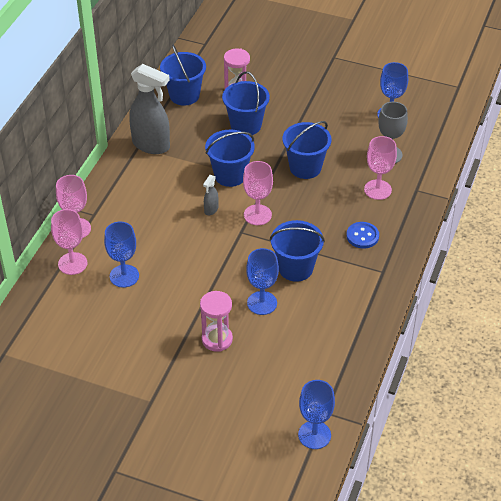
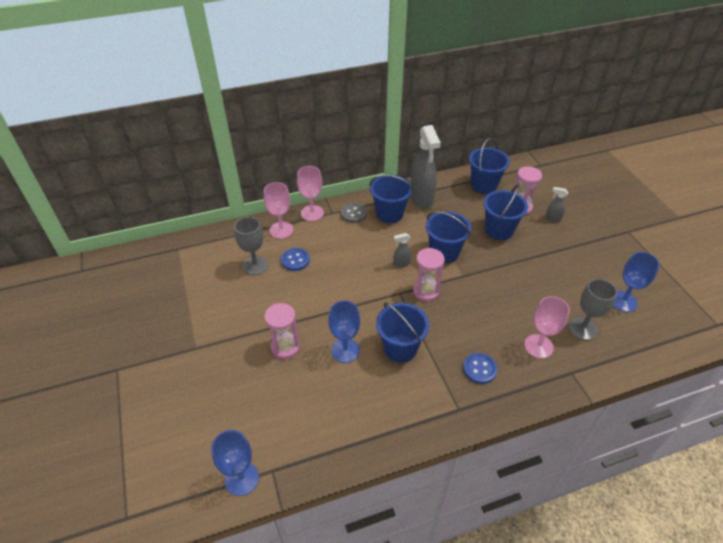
camera: 50 degrees right, 0 degrees up
blue goblet [104,222,139,288] -> blue button [281,248,310,271]
pink goblet [243,161,273,225] -> pink hourglass [413,248,445,301]
blue bucket [283,121,331,179] -> blue bucket moved to [370,175,413,223]
none -> grey goblet [234,217,268,275]
none -> grey button [341,203,367,223]
none -> grey spray bottle [545,187,568,222]

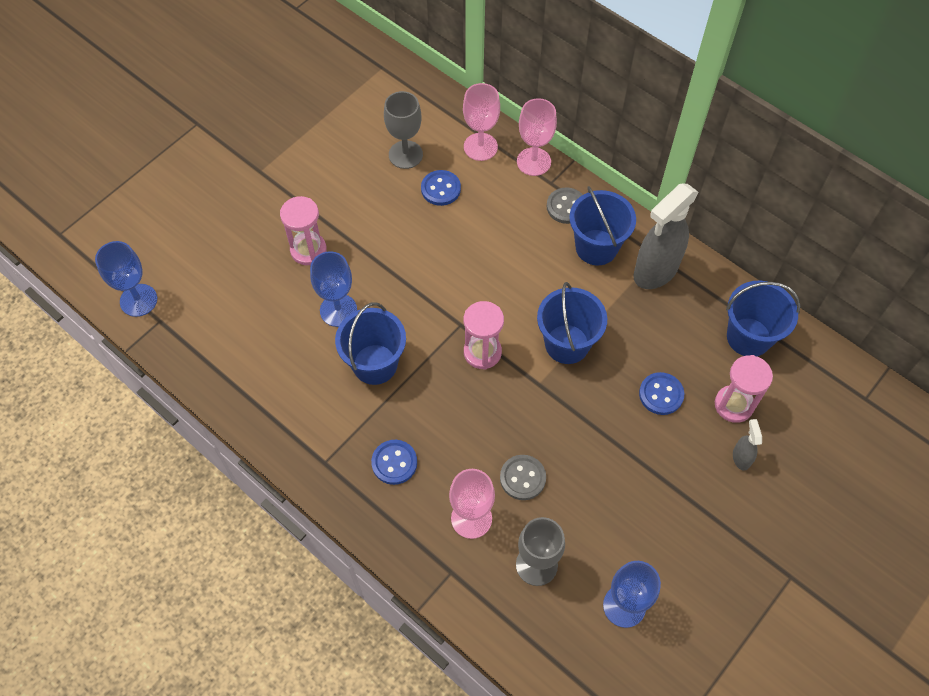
camera: 60 degrees right, 15 degrees up
grey spray bottle [393,233,411,268] -> none
blue bucket [484,184,528,240] -> blue button [639,372,684,415]
none -> grey button [500,455,546,500]

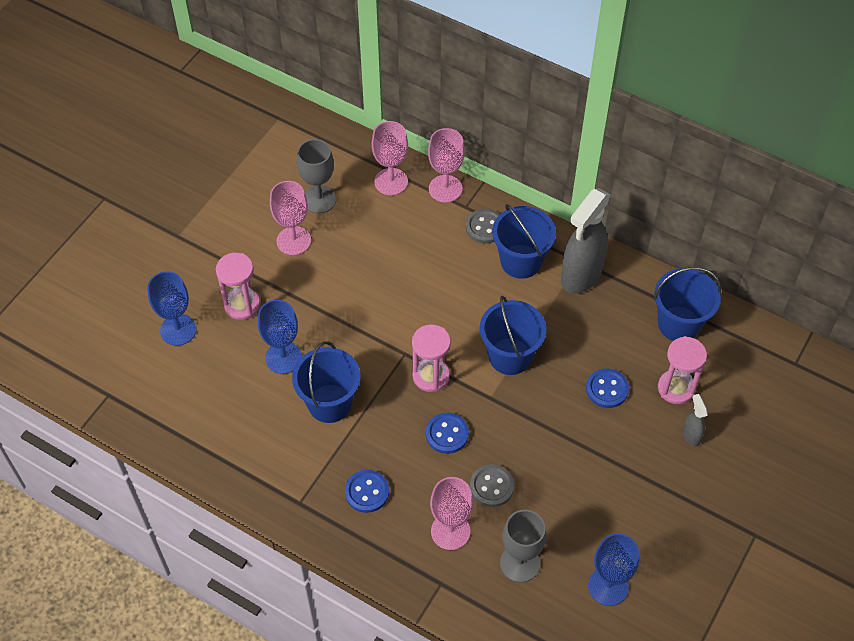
camera: 10 degrees left, 5 degrees down
blue goblet [95,241,157,317] -> blue goblet moved to [147,271,197,346]
blue button [421,170,461,206] -> blue button moved to [426,413,469,454]
none -> pink goblet [270,181,311,255]

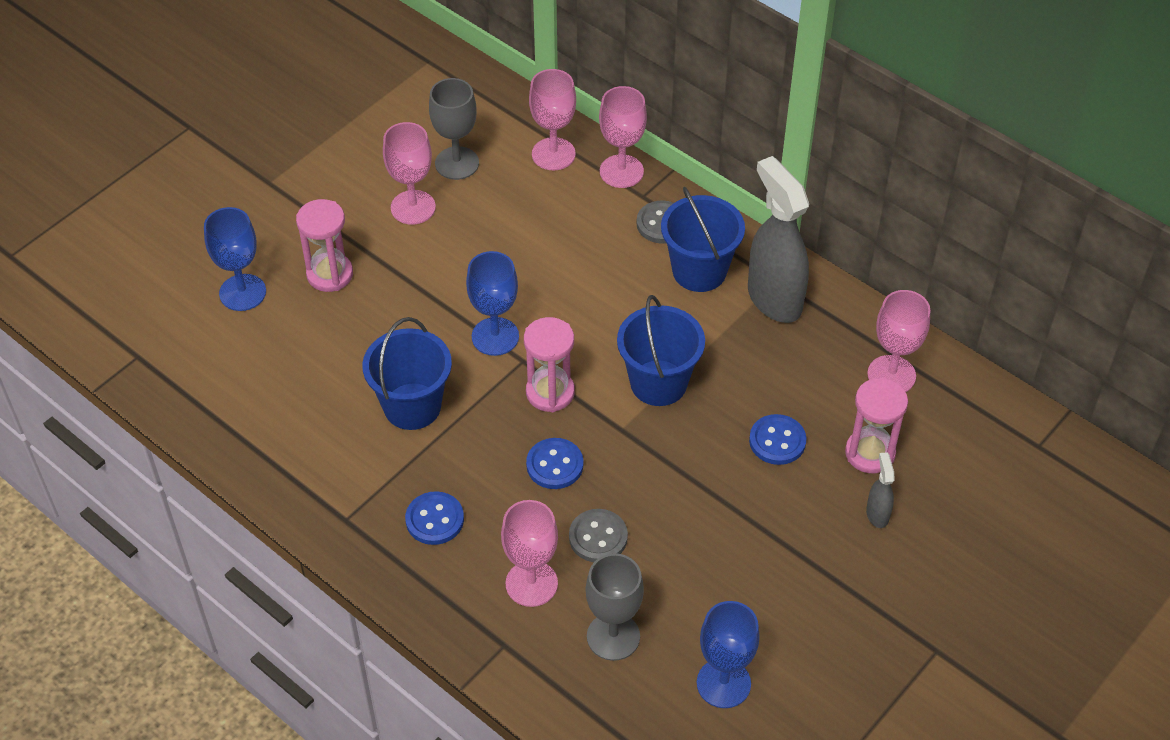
camera: 10 degrees right, 5 degrees down
blue goblet [258,300,302,374] -> blue goblet moved to [466,251,519,356]
grey spray bottle [561,188,611,294] -> grey spray bottle turned 105 degrees clockwise [748,156,809,323]
blue bucket [654,267,721,341] -> pink goblet [867,290,930,392]

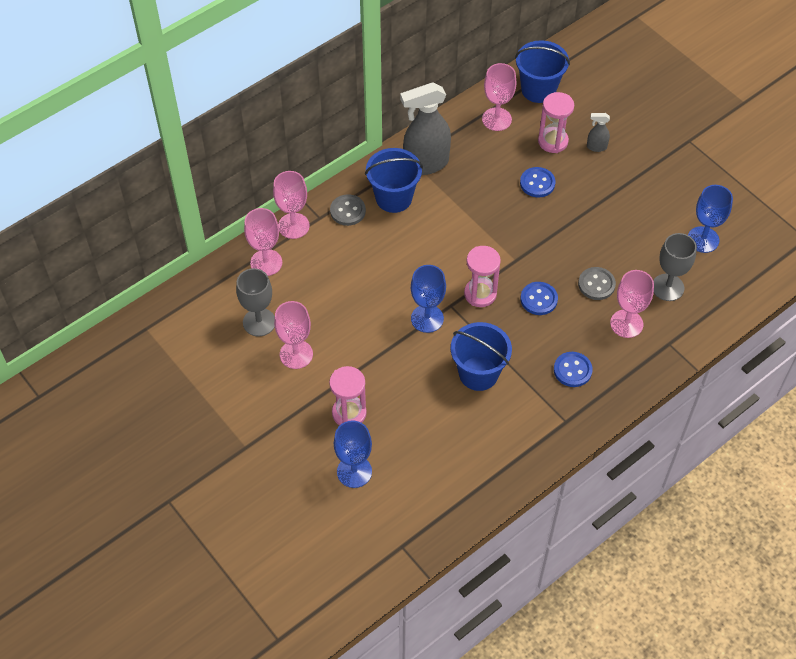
camera: 80 degrees left, 5 degrees up
blue bucket [617,295,705,406] -> blue bucket moved to [515,40,570,103]

